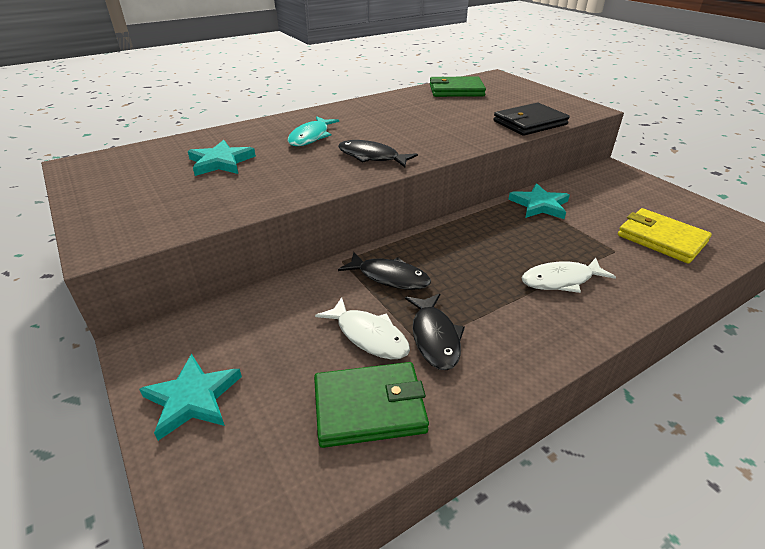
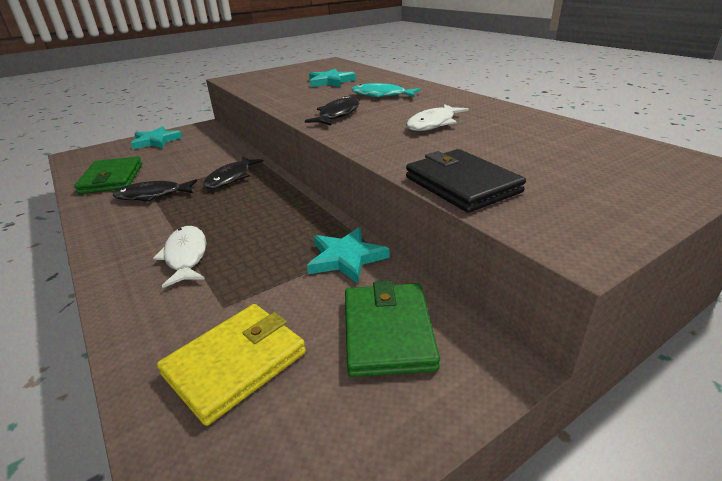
camera: 90 degrees right, 5 degrees down
white fish [315,297,410,359] -> white fish moved to [406,104,469,131]
green wallet [430,77,486,97] -> green wallet moved to [345,281,440,377]

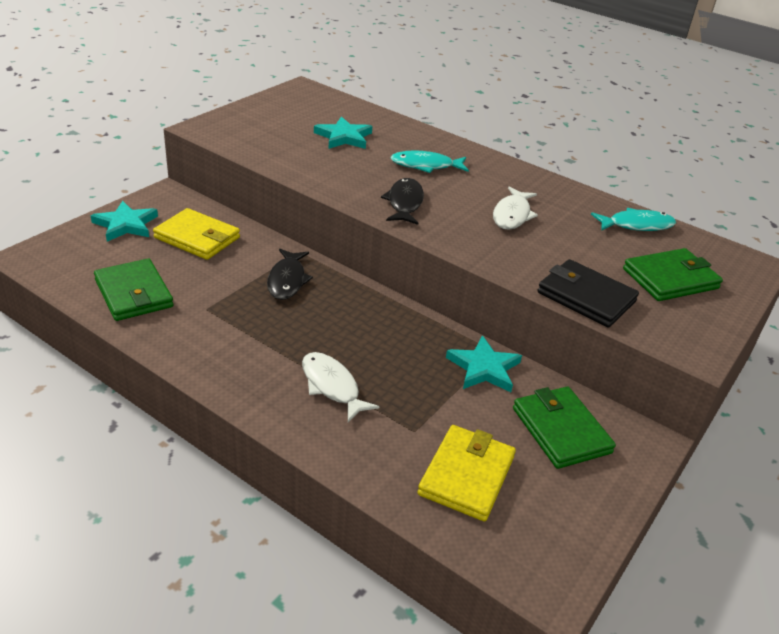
camera: 25 degrees left, 5 degrees up
black fish [113,179,197,202] -> none
none -> yellow wallet [153,208,240,260]
none -> turquoise fish [591,208,676,231]
none -> green wallet [623,248,723,301]

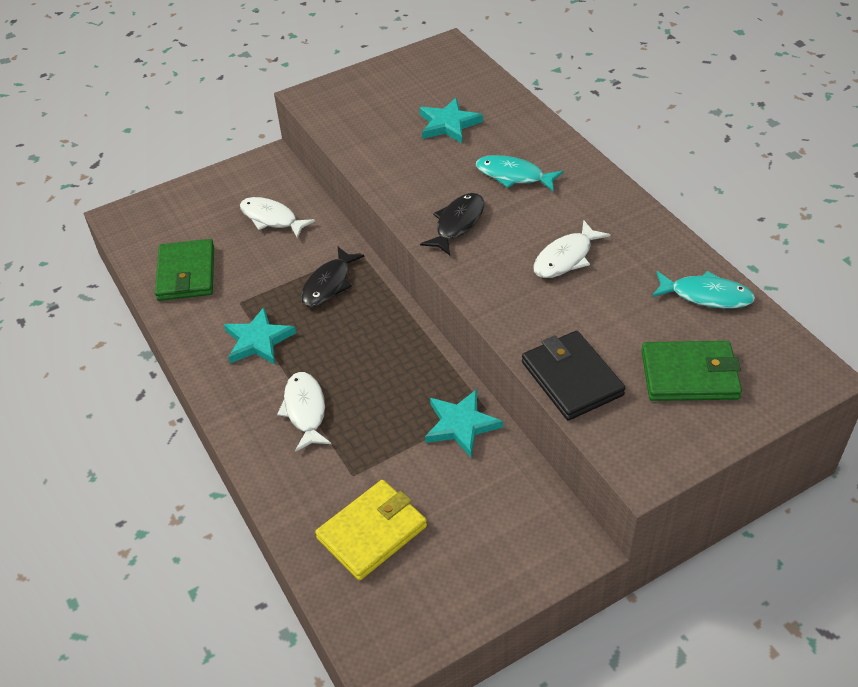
camera: 30 degrees right, 10 degrees up
turquoise star [91,201,158,242] -> turquoise star moved to [224,307,296,365]
yellow wallet [153,208,240,260] -> white fish [240,197,315,239]
green wallet [513,387,616,469] -> none

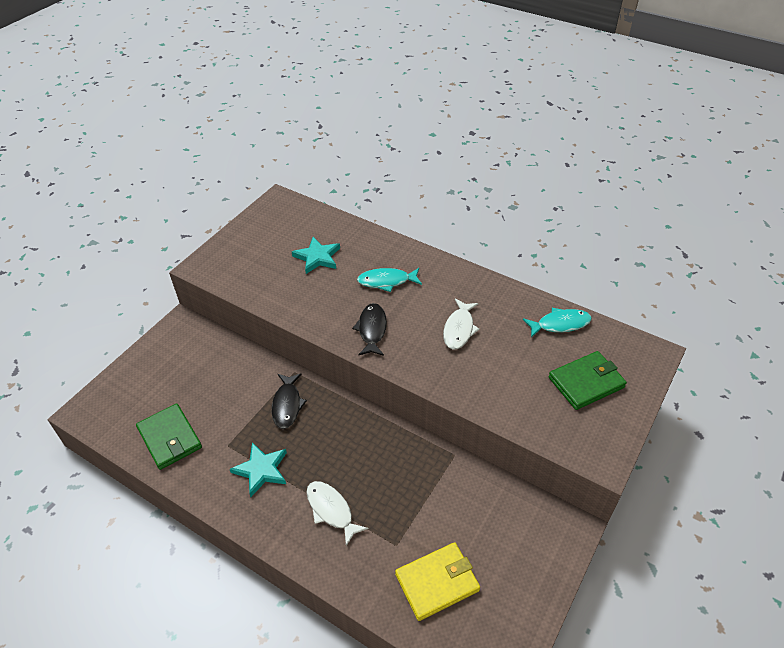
camera: 30 degrees left, 0 degrees up
white fish [240,197,315,239] -> none
yellow wallet [315,480,427,580] -> yellow wallet turned 45 degrees clockwise [395,542,480,621]
turquoise star [425,389,503,457] -> none
black wallet [522,331,625,420] -> none

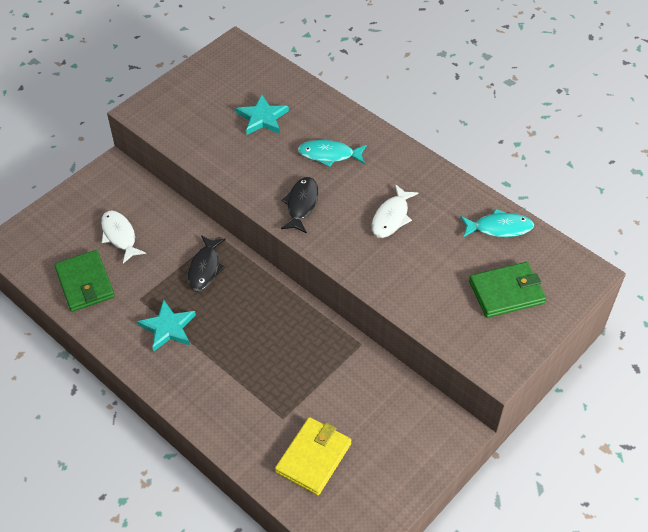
camera: 10 degrees right, 5 degrees up
white fish [306,481,368,546] -> white fish moved to [101,210,146,263]
yellow wallet [395,542,480,621] -> yellow wallet turned 45 degrees counterclockwise [275,417,352,495]

